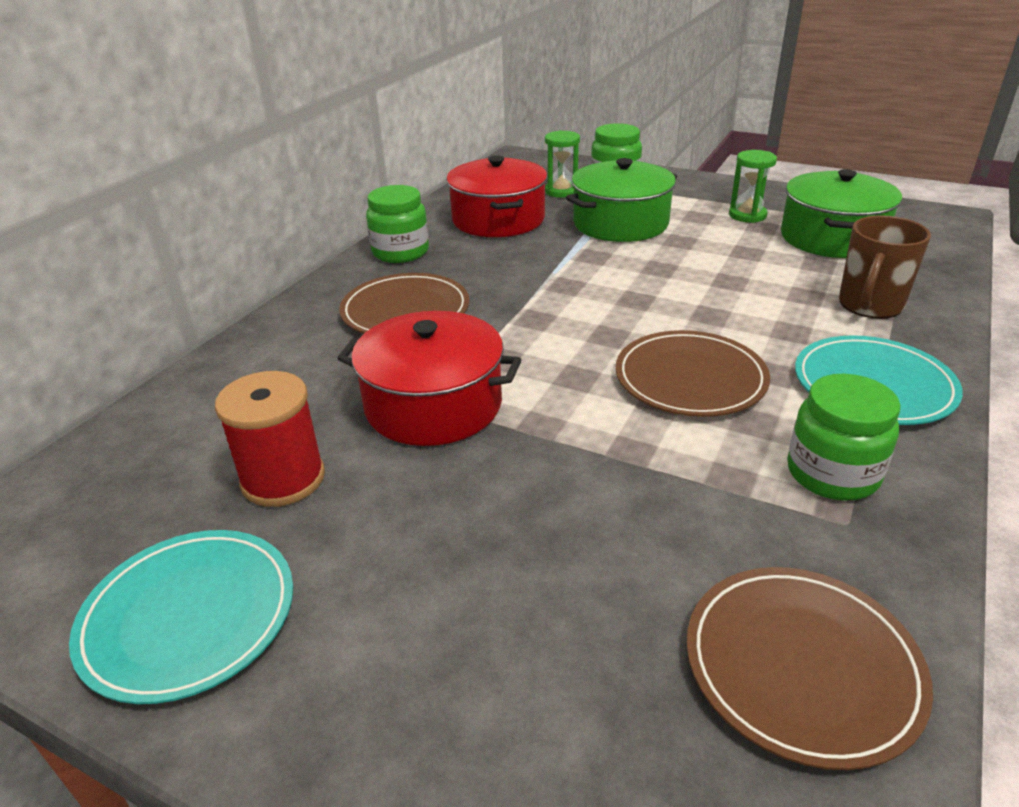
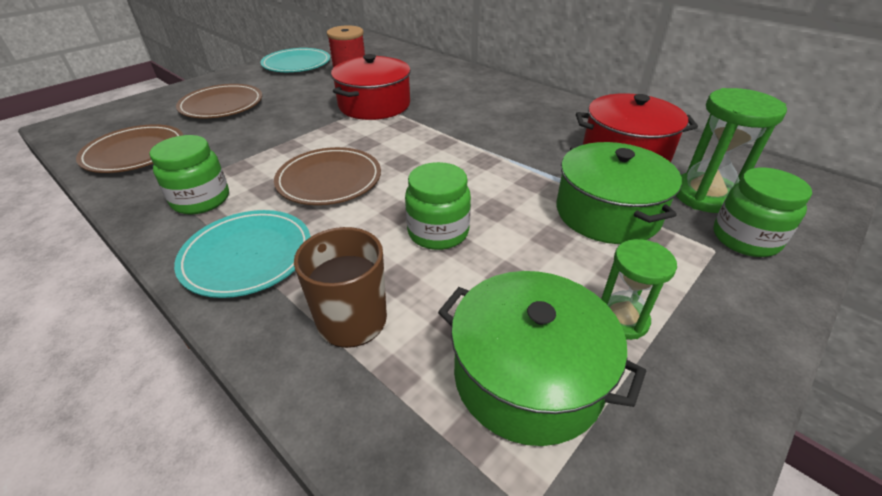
camera: 105 degrees right, 5 degrees up
brown plate [339,273,469,333] -> brown plate moved to [176,84,262,118]
green jar [366,185,429,263] -> green jar moved to [405,162,471,250]
green hourglass [545,130,580,198] -> green hourglass [676,88,787,213], size x1.58

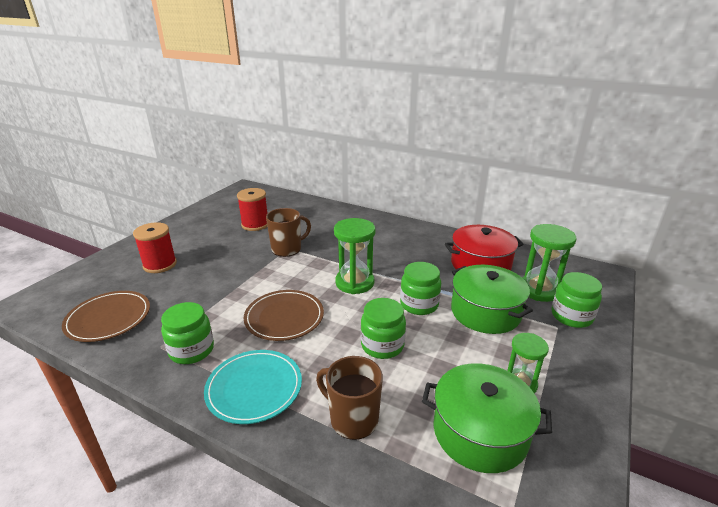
camera: 15 degrees left, 10 degrees down
brown plate [176,84,262,118] -> red spool [133,222,177,273]
turquoise plate [260,48,330,72] -> none
red pot [331,54,411,120] -> brown mug [266,208,311,257]
none -> green hourglass [334,218,376,294]
none -> green jar [400,262,441,315]

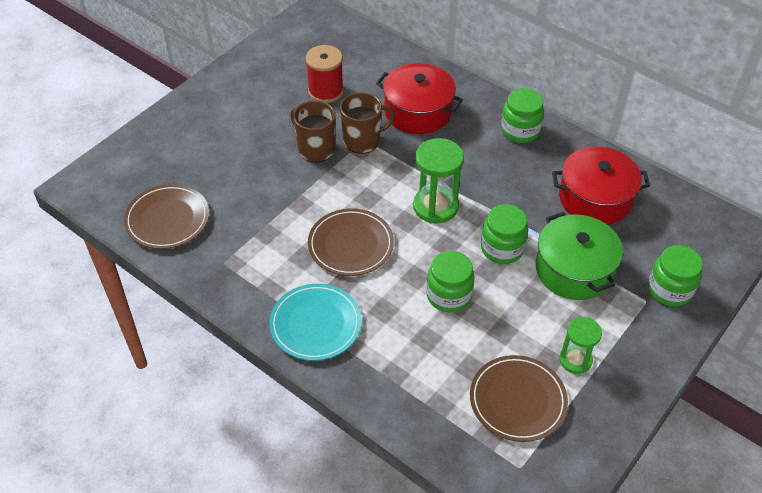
camera: 10 degrees right, 20 degrees up
red spool [133,222,177,273] -> none
green jar [161,302,214,364] -> green jar moved to [501,88,544,143]
brown mug [316,356,383,440] -> brown mug moved to [290,101,336,162]
green pot [422,363,552,473] -> brown plate [470,355,568,442]
green hourglass [522,224,576,302] -> none
none -> red pot [376,63,463,134]

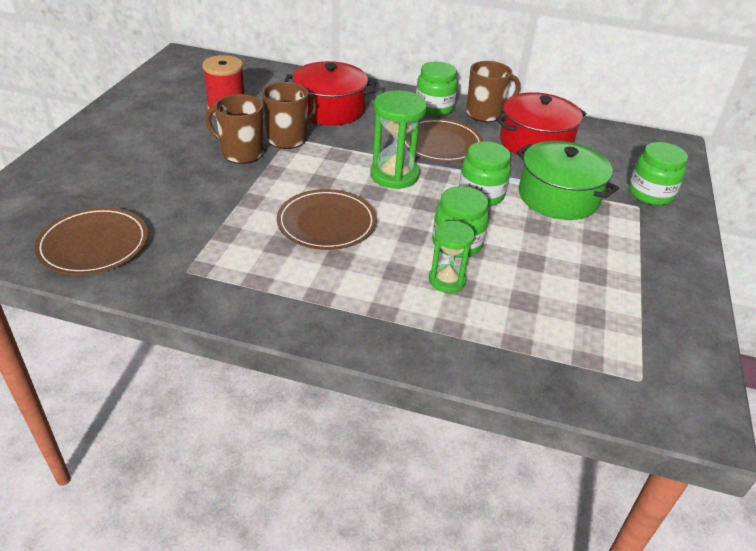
camera: 25 degrees left, 10 degrees down
turquoise plate [269,284,362,361] -> none
brown plate [470,355,568,442] -> brown plate moved to [405,118,483,162]
green hourglass [559,317,602,374] -> green hourglass moved to [429,221,475,293]
none -> brown mug [466,61,521,122]

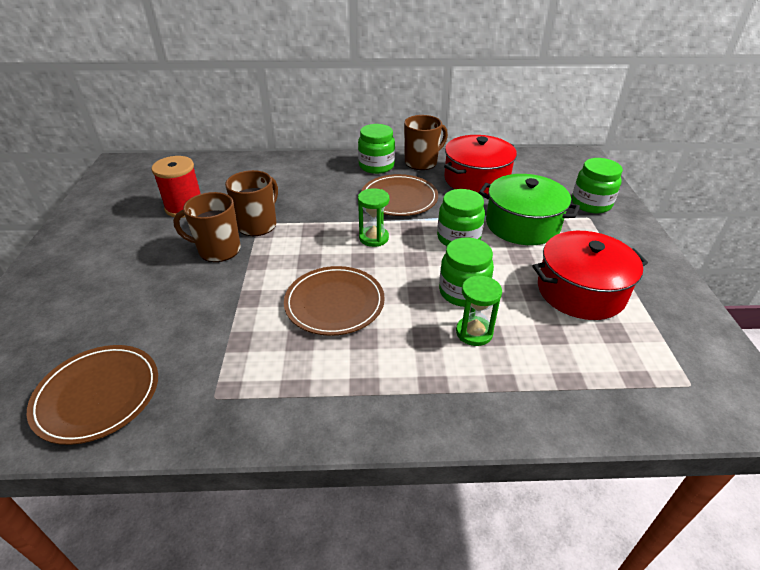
camera: 15 degrees left, 0 degrees up
red pot [284,61,376,125] -> red pot moved to [532,231,648,320]
green hourglass [370,90,427,189] -> green hourglass [358,188,389,247], size x0.63

